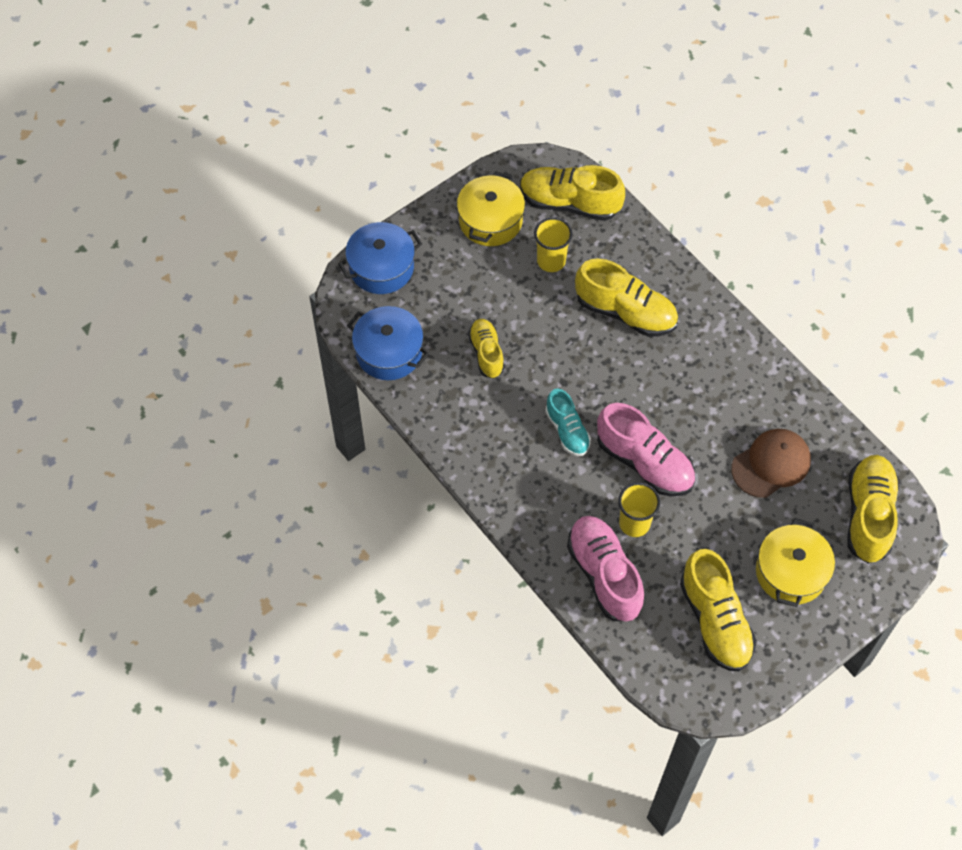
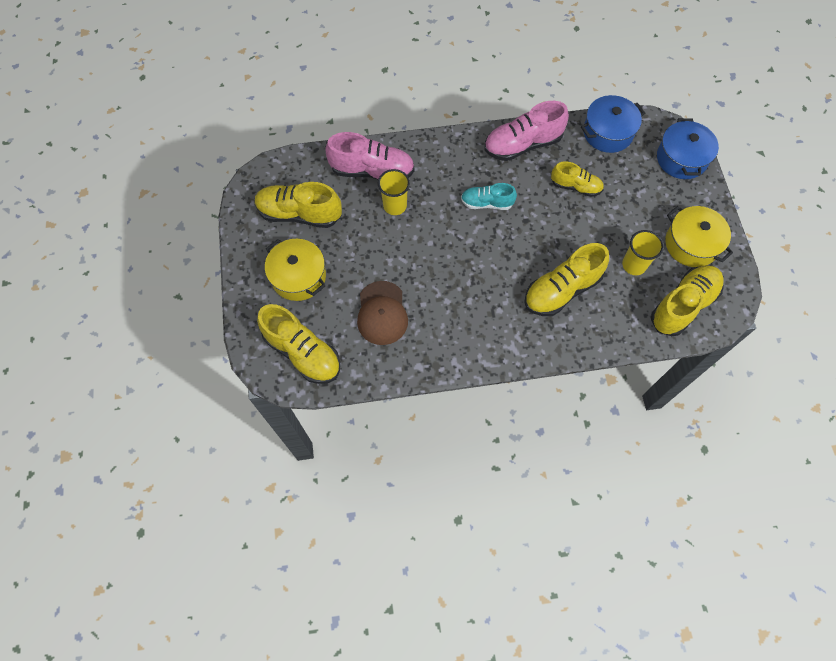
camera: 120 degrees right, 5 degrees up
pink shoe [597,403,695,496] -> pink shoe moved to [484,101,569,161]

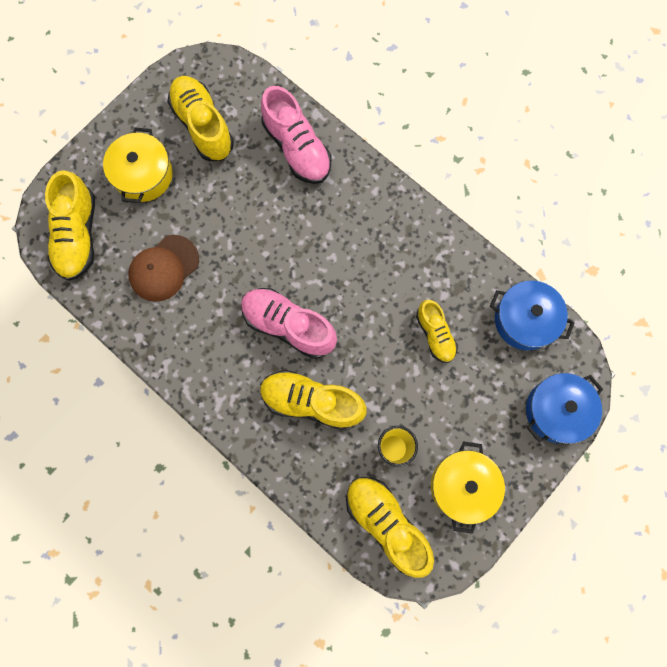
camera: 50 degrees right, 10 degrees up
yellow cup [378,169,410,215] -> none
turquoise shoe [461,183,517,210] -> none
pink shoe [484,101,569,161] -> pink shoe moved to [241,288,337,359]
yellow shoe [651,265,724,336] -> yellow shoe turned 135 degrees counterclockwise [346,477,434,578]

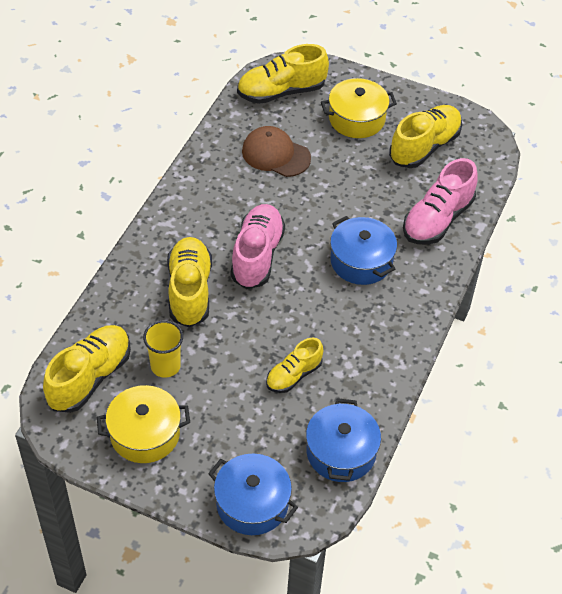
camera: 70 degrees right, 25 degrees down
none -> blue pot [330,216,397,285]

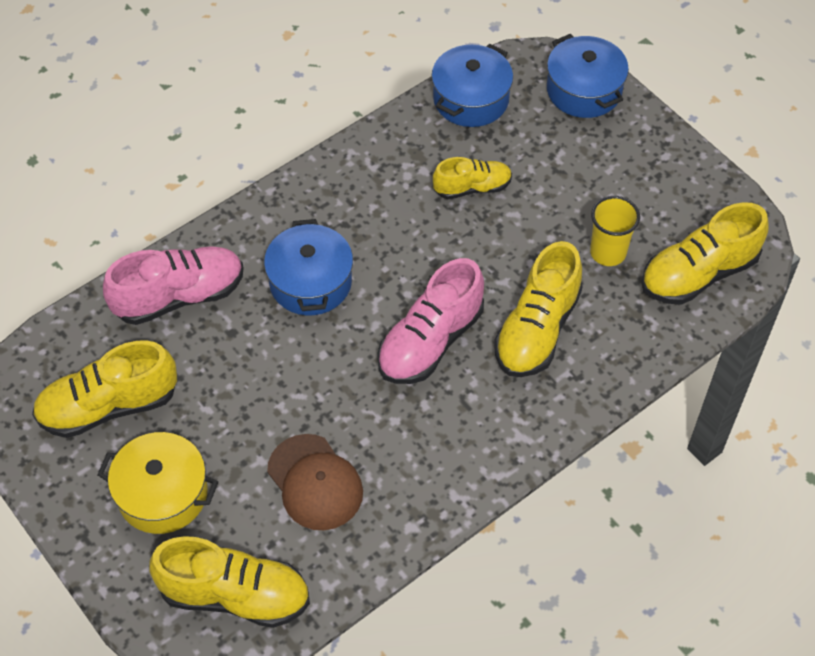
camera: 150 degrees left, 5 degrees up
yellow pot [97,385,190,463] -> none

